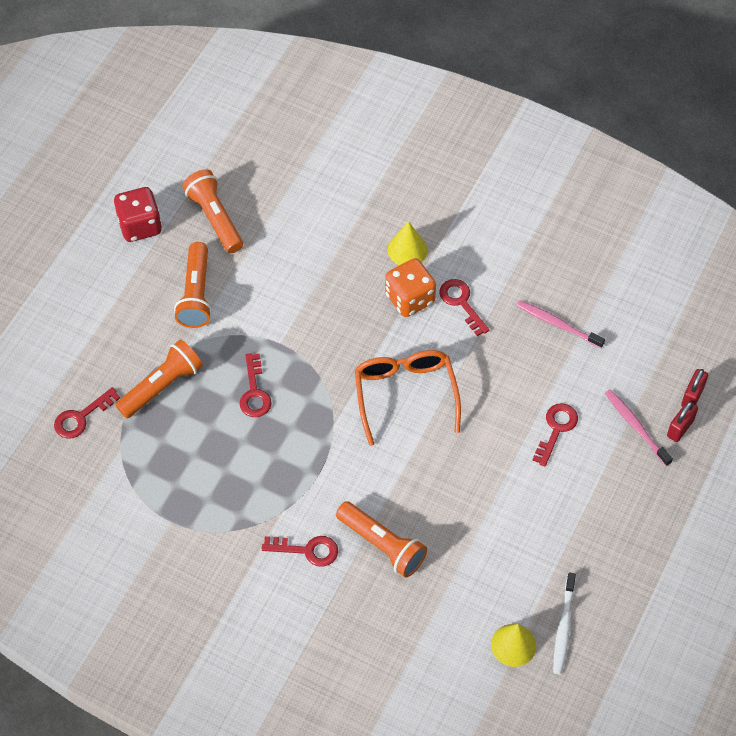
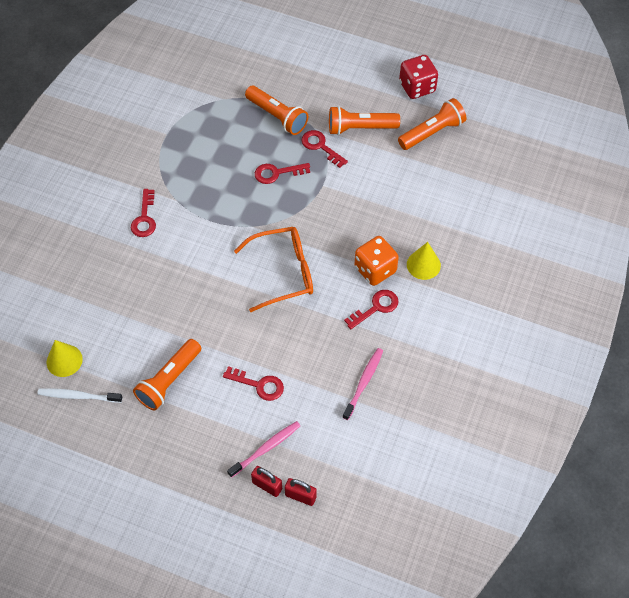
camera: 85 degrees right, 0 degrees up
red key [54,387,120,439] -> red key moved to [301,130,348,168]
orange flashlight [336,501,427,578] -> orange flashlight moved to [133,339,201,411]

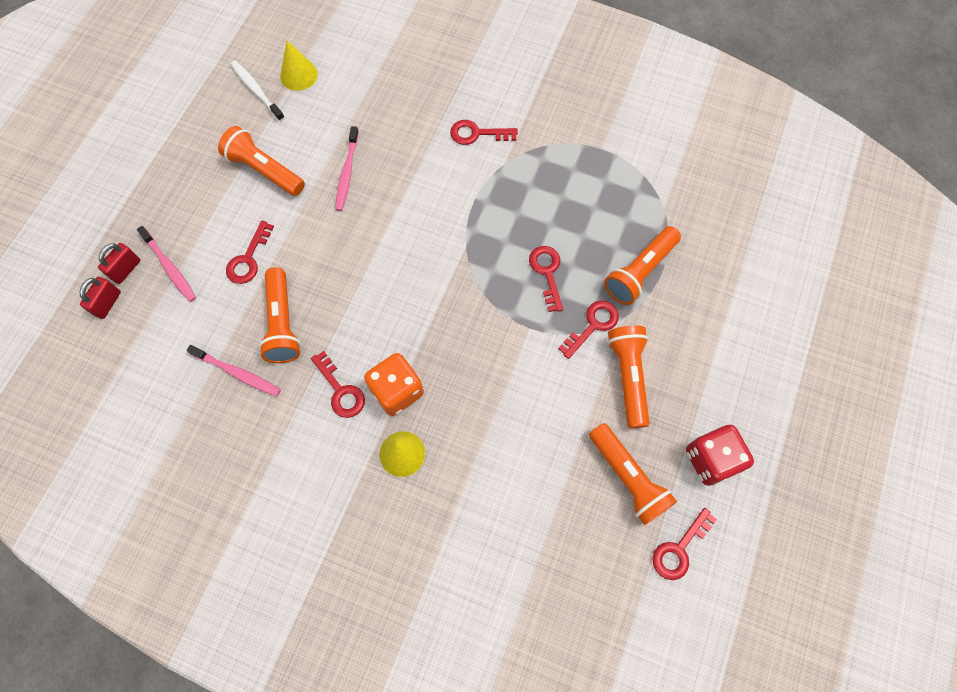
camera: 90 degrees right, 10 degrees up
white toothbrush [37,388,122,403] -> white toothbrush turned 45 degrees counterclockwise [230,61,285,121]
orange glasses [234,227,313,312] -> none
none -> orange flashlight [259,267,301,363]
none -> pink toothbrush [335,126,359,211]
none -> red key [652,508,717,580]

